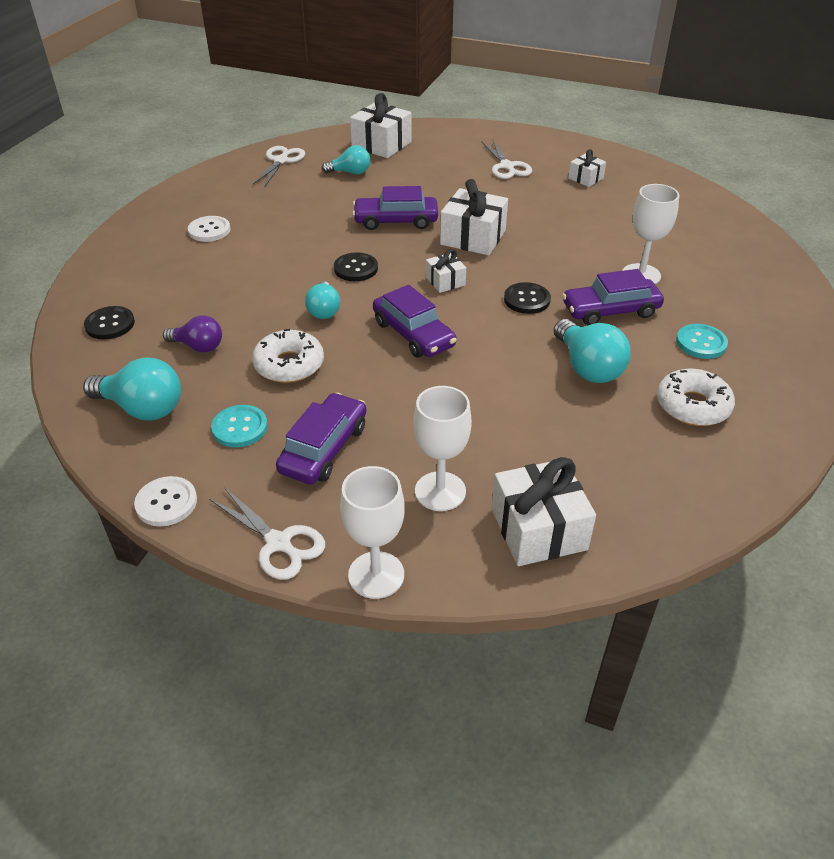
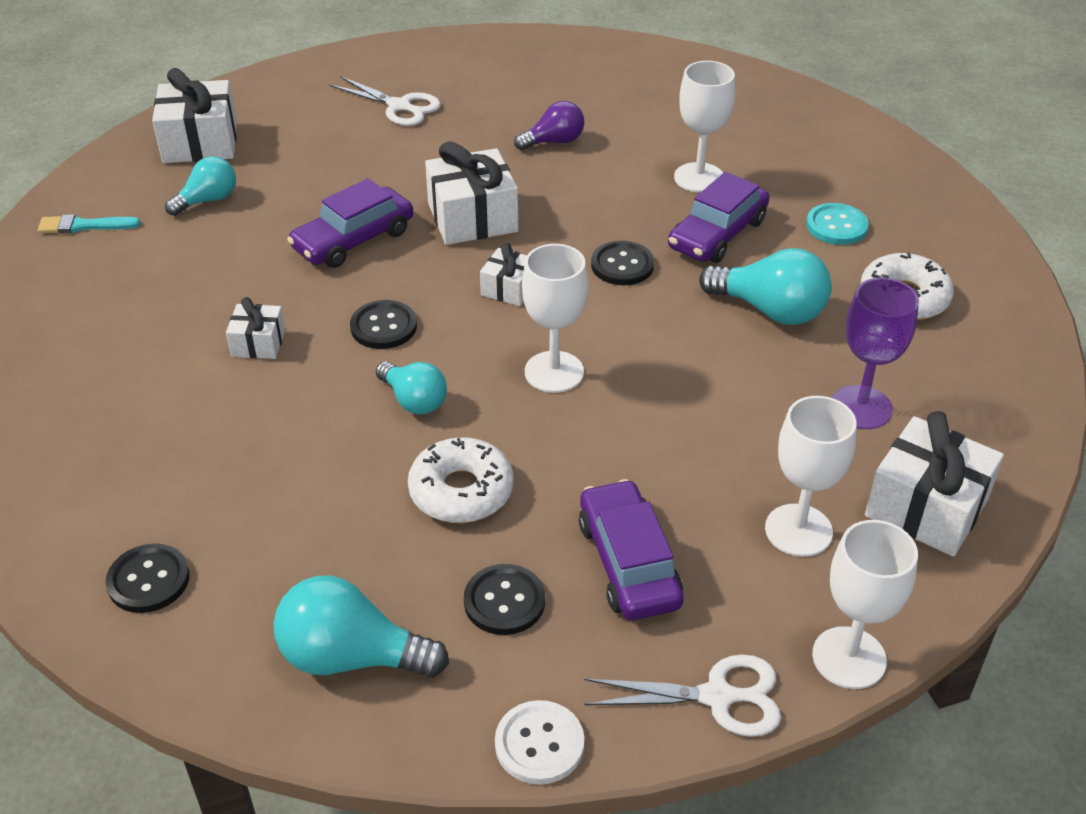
camera: 40 degrees left, 0 degrees up
turquoise light bulb [83,357,181,420] -> turquoise light bulb turned 150 degrees counterclockwise [273,575,449,678]
purple light bulb [163,316,222,352] -> purple light bulb moved to [514,101,584,150]
white button [188,216,231,242] -> none
turquoise button [211,405,268,447] -> black button [464,564,545,635]
white scissors [253,146,305,187] -> turquoise brush [38,214,141,234]
purple car [373,285,457,358] -> white goblet [522,244,588,393]
white gift [568,149,606,187] -> white gift moved to [226,297,285,359]
none -> purple goblet [832,278,919,429]

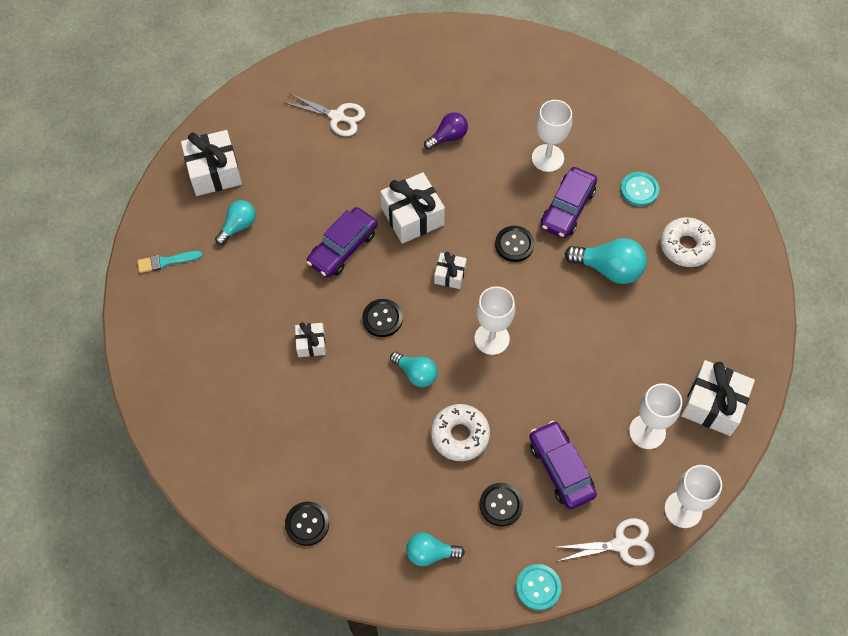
camera: 10 degrees left, 20 degrees up
turquoise light bulb [273,575,449,678] -> turquoise light bulb [406,533,465,566], size x0.64
white button [495,700,584,785] -> turquoise button [516,564,561,610]
purple goblet [832,278,919,429] -> none

